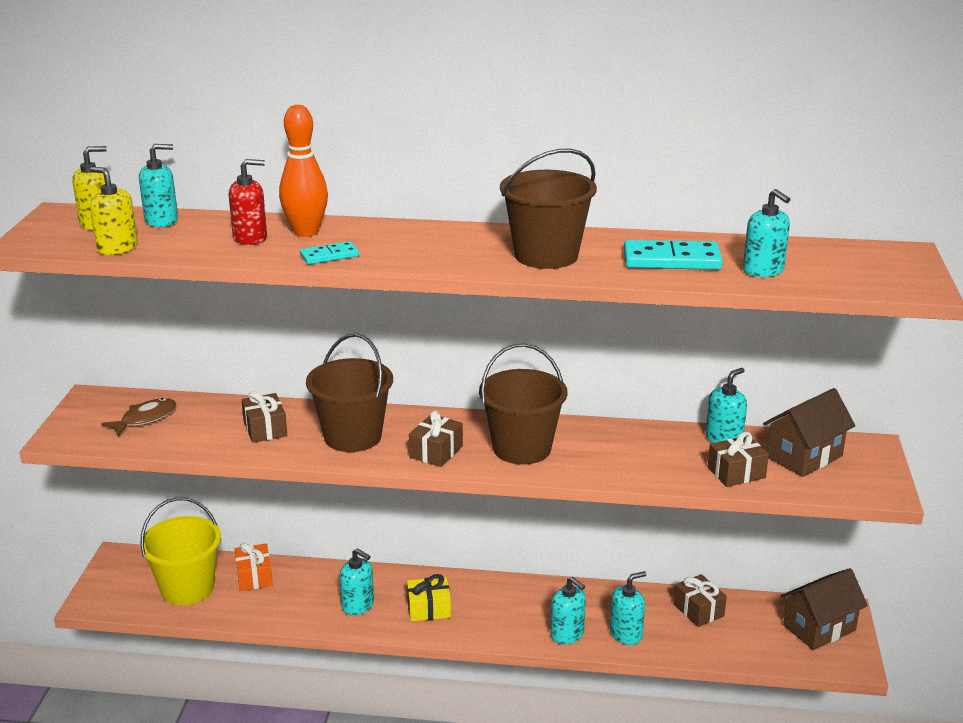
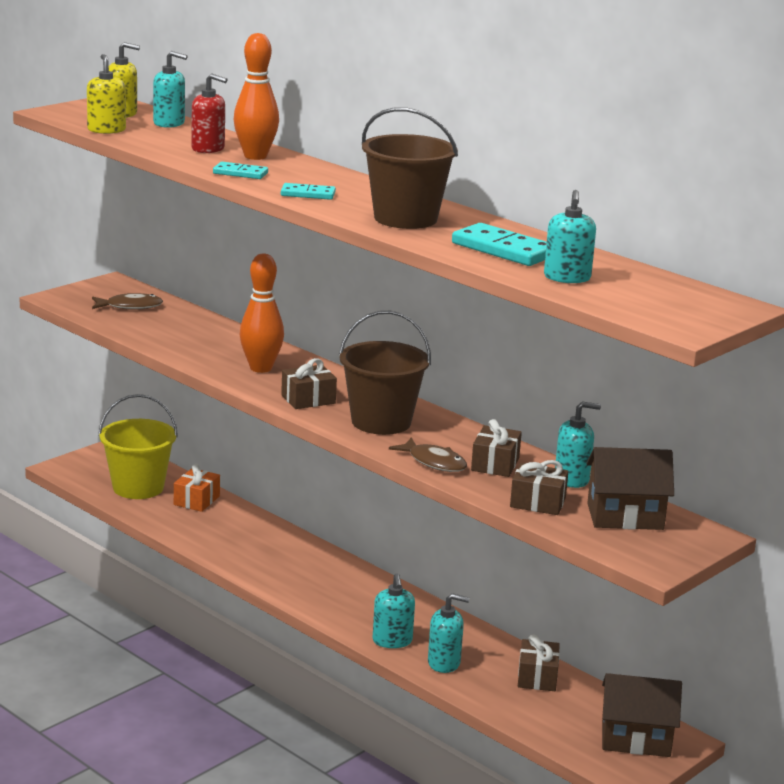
camera: 35 degrees right, 5 degrees down
brown gift [241,391,287,443] -> brown gift moved to [471,419,522,477]
brown bucket [306,333,393,452] -> orange bowling pin [240,254,284,373]
turquoise soap dispenser [340,548,374,615] -> none
yellow gift [407,574,451,621] -> none
none -> turquoise domino [281,183,336,200]
none -> brown fish [389,438,467,472]

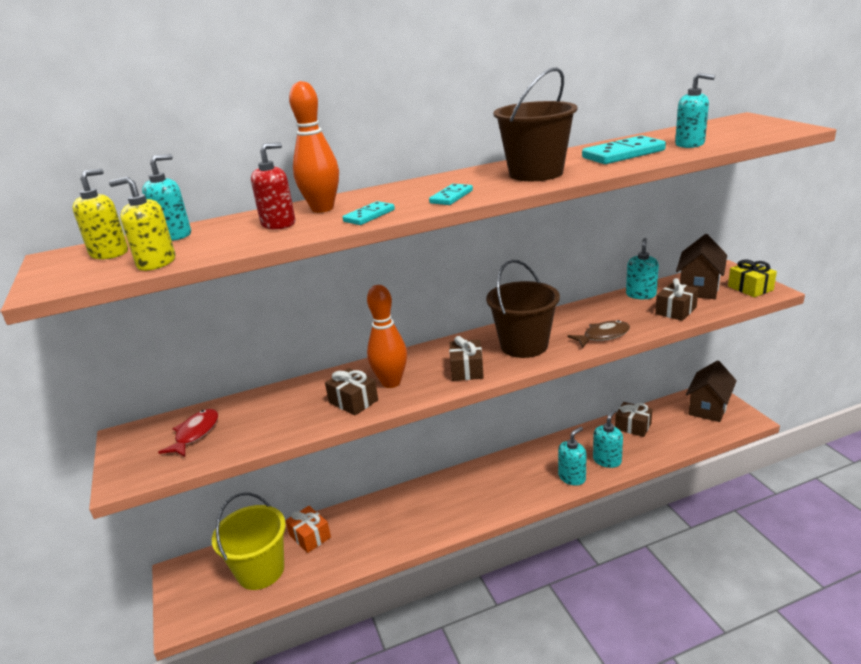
camera: 60 degrees left, 5 degrees up
brown fish [92,293,163,310] -> red fish [158,409,218,457]
turquoise soap dispenser [373,574,415,648] -> turquoise soap dispenser turned 60 degrees counterclockwise [558,427,587,486]
brown gift [471,419,522,477] -> brown gift moved to [325,368,378,416]
none -> yellow gift [728,259,777,297]

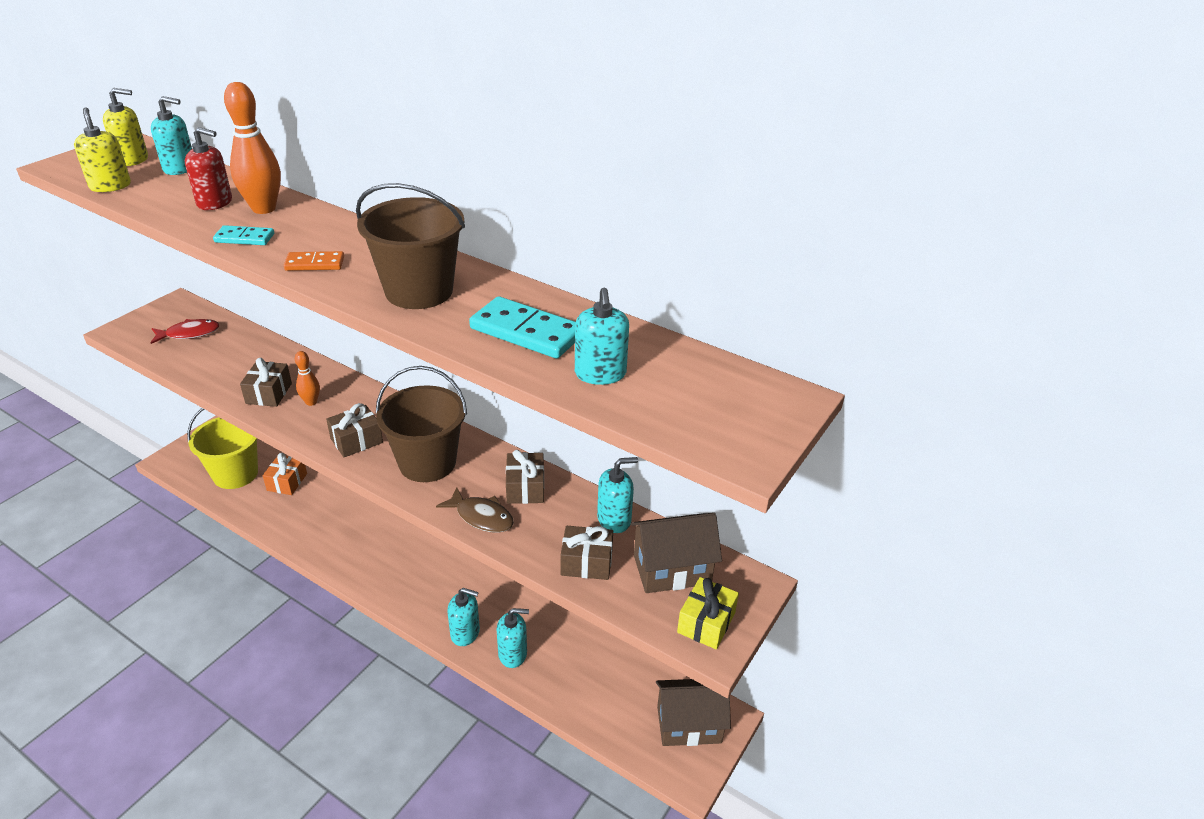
camera: 50 degrees right, 10 degrees up
orange bowling pin [367,285,407,388] -> orange bowling pin [295,351,320,406], size x0.54
turquoise domino [429,184,473,205] -> orange domino [284,251,344,271]
brown gift [615,402,652,437] -> brown gift moved to [506,450,544,504]

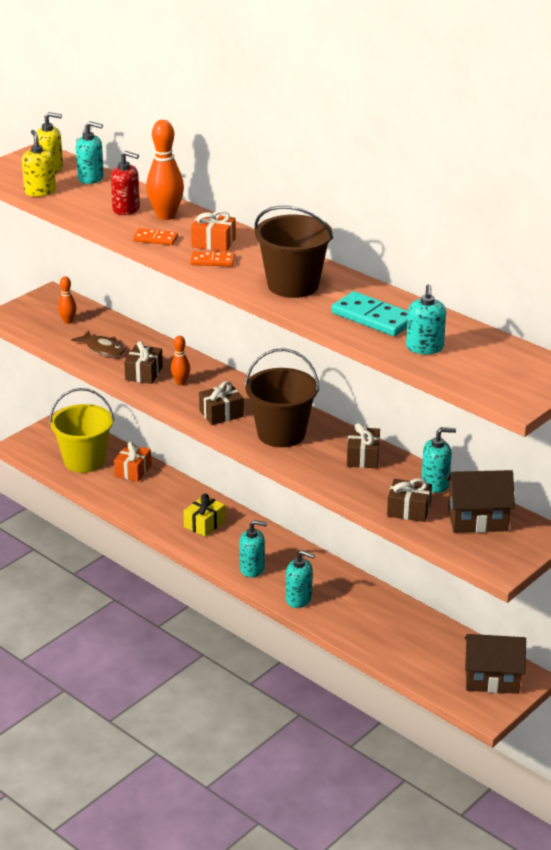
camera: 10 degrees right, 5 degrees down
red fish [150,319,220,344] -> orange bowling pin [58,276,77,324]
turquoise domino [213,225,274,245] -> orange domino [133,228,178,245]
brown fish [436,487,514,533] -> brown fish moved to [71,330,125,357]
turquoise soap dispenser [496,608,529,668] -> turquoise soap dispenser moved to [239,520,268,578]
yellow gift [677,577,739,649] -> yellow gift moved to [183,494,225,537]
none -> orange gift [191,210,236,252]

